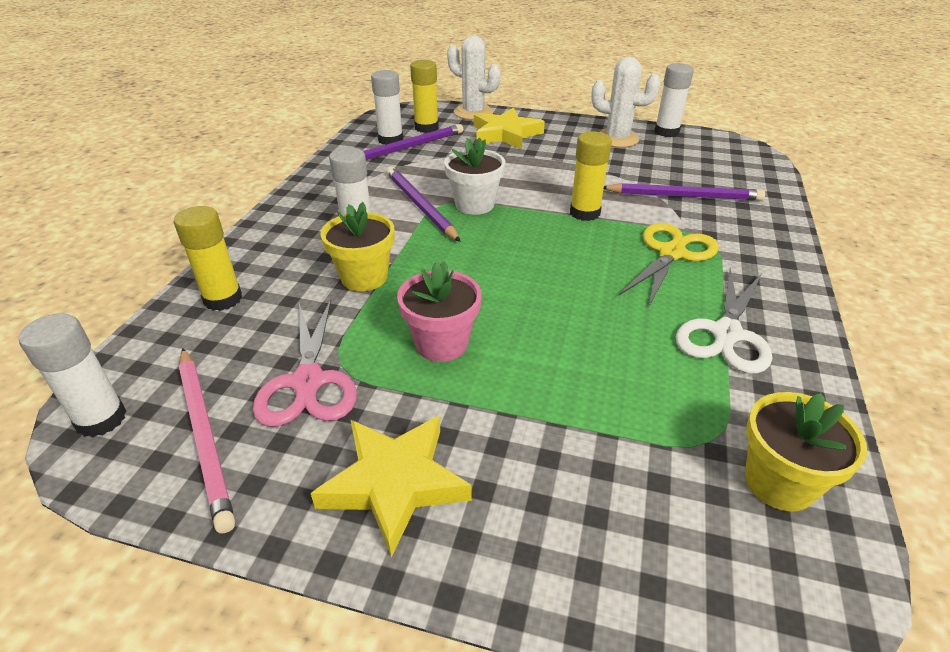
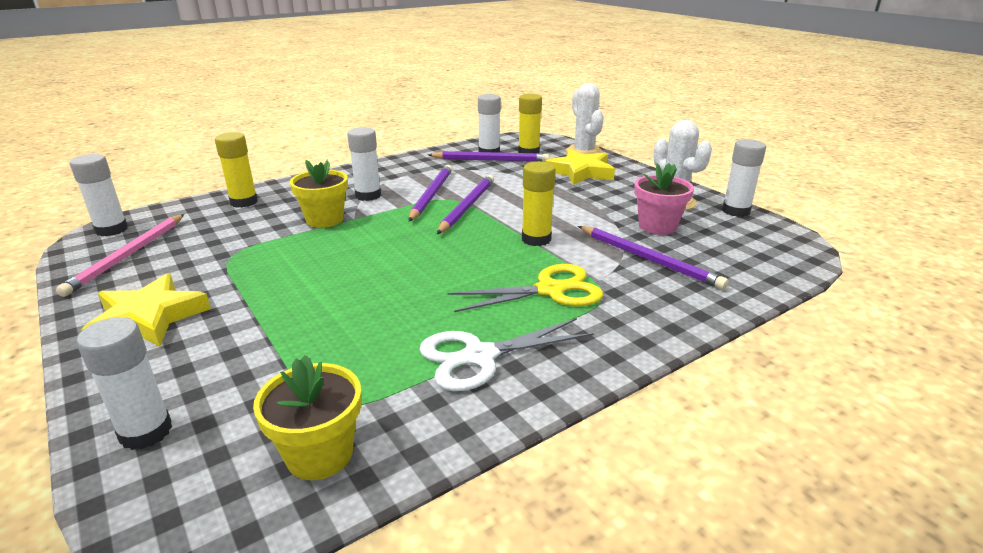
camera: 40 degrees right, 10 degrees down
pink scissors [253,299,357,427] -> none
pink flower pot [397,262,482,362] -> pink flower pot moved to [634,163,694,235]
white flower pot [444,138,505,215] -> purple pencil [437,175,494,234]
none -> white glue stick [77,317,172,450]

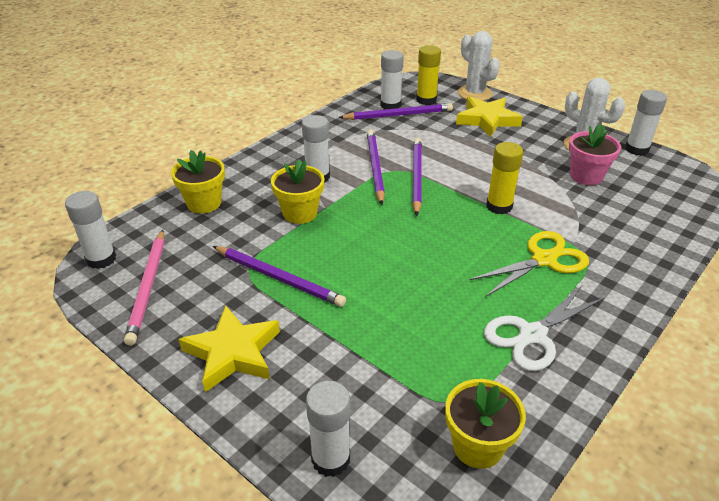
camera: 15 degrees left, 10 degrees up
yellow glue stick [215,132,258,208] -> yellow flower pot [171,150,225,214]
purple pencil [578,226,729,290] -> purple pencil moved to [213,246,346,307]

